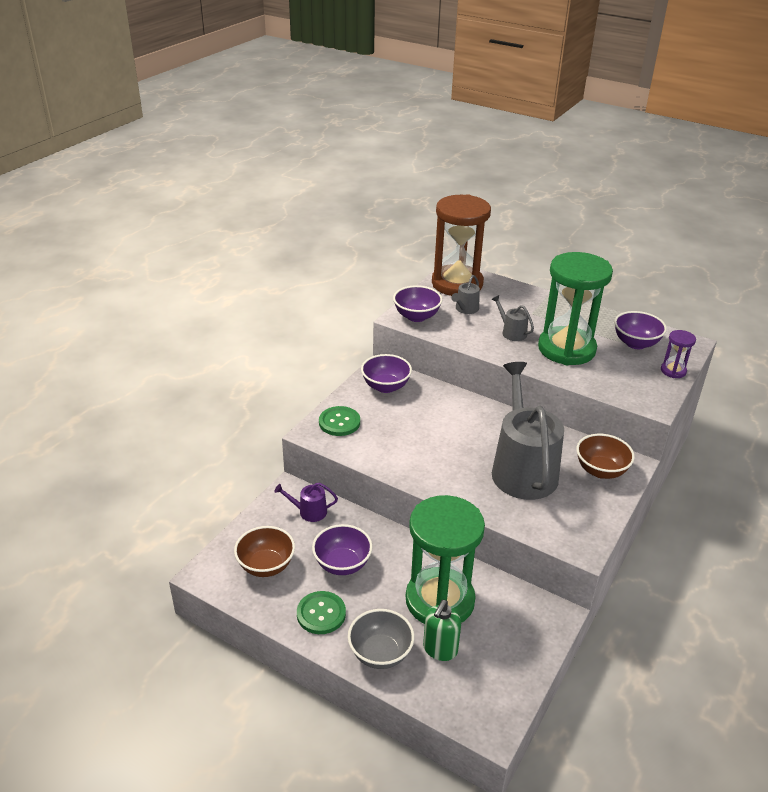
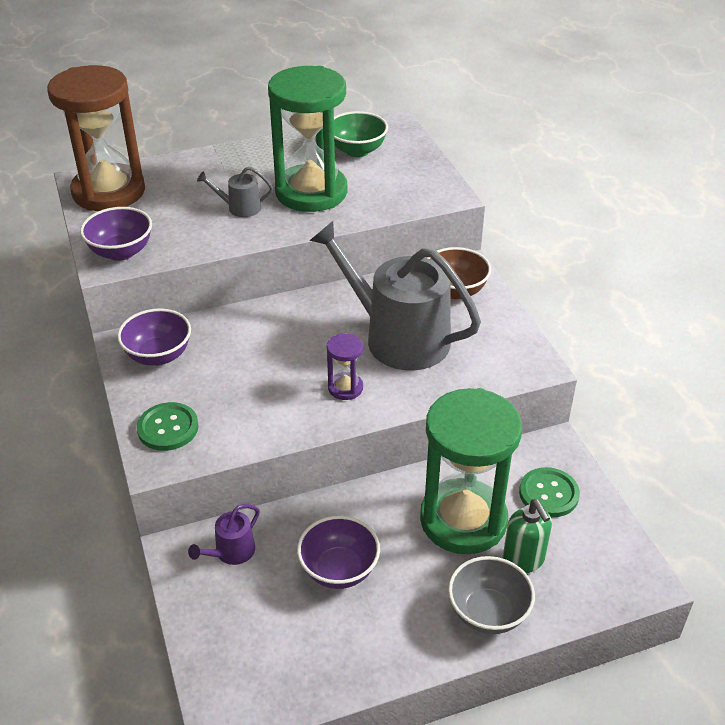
camera: 50 degrees left, 5 degrees up
brown bowl [234,526,295,577] -> none
green button [297,591,346,634] -> green button moved to [519,467,580,517]
grey watering can [451,275,480,314] -> none
purple bowl [614,311,667,349] -> green bowl [334,111,388,157]
purple hourglass [661,330,696,378] -> purple hourglass moved to [327,333,363,400]

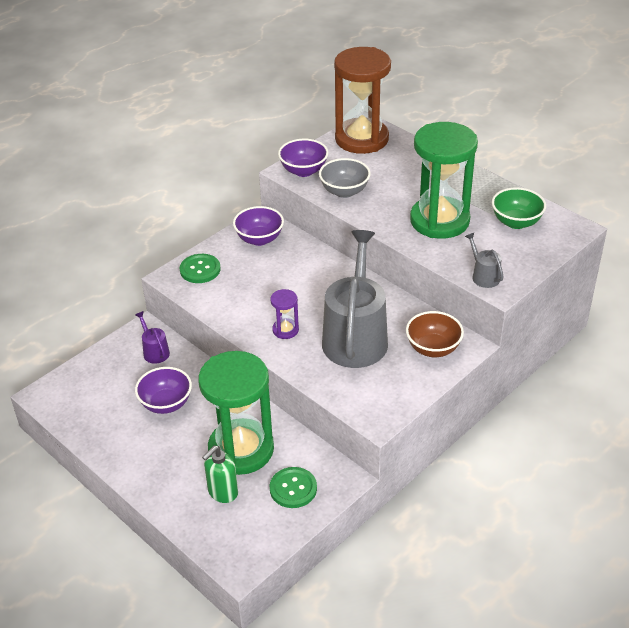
camera: 65 degrees right, 0 degrees up
purple watering can [188,504,259,565] -> purple watering can turned 45 degrees clockwise [135,311,170,364]
grey watering can [197,167,273,217] -> grey watering can moved to [465,233,504,288]
grey bowl [448,556,535,634] -> grey bowl moved to [319,158,371,198]

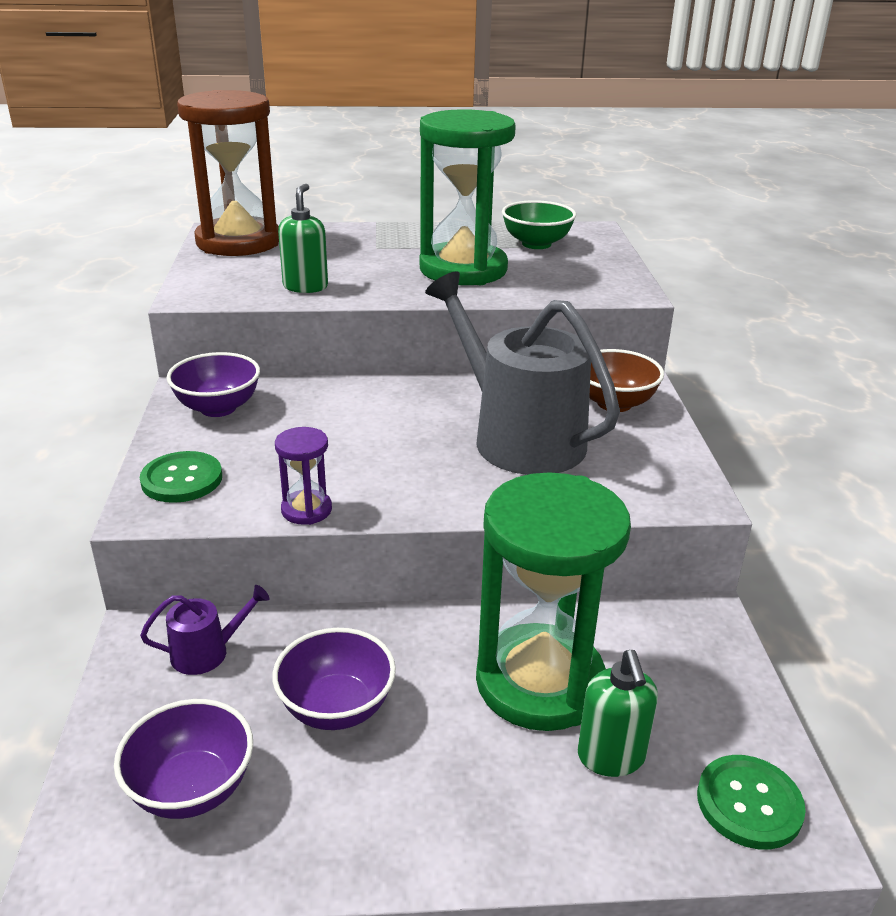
camera: 50 degrees left, 10 degrees down
purple watering can [135,311,170,364] -> purple watering can turned 150 degrees clockwise [140,585,269,675]
purple hourglass [270,289,299,339] -> purple hourglass moved to [275,427,332,525]
green button [270,467,317,508] -> green button moved to [697,755,806,850]
purple bowl [278,139,328,177] -> purple bowl moved to [114,699,253,819]
grey bowl [319,158,371,198] -> green soap dispenser [278,184,328,293]
grey watering can [465,233,504,288] -> none

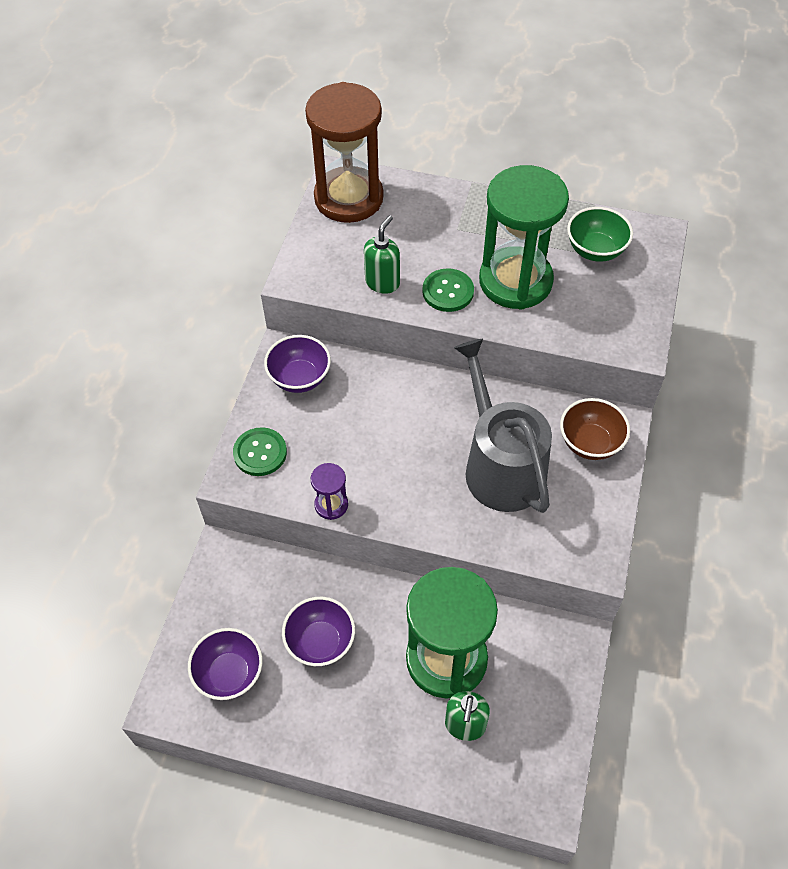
camera: 20 degrees right, 25 degrees up
purple watering can [140,585,269,675] -> none
green button [697,755,806,850] -> green button moved to [422,268,474,312]

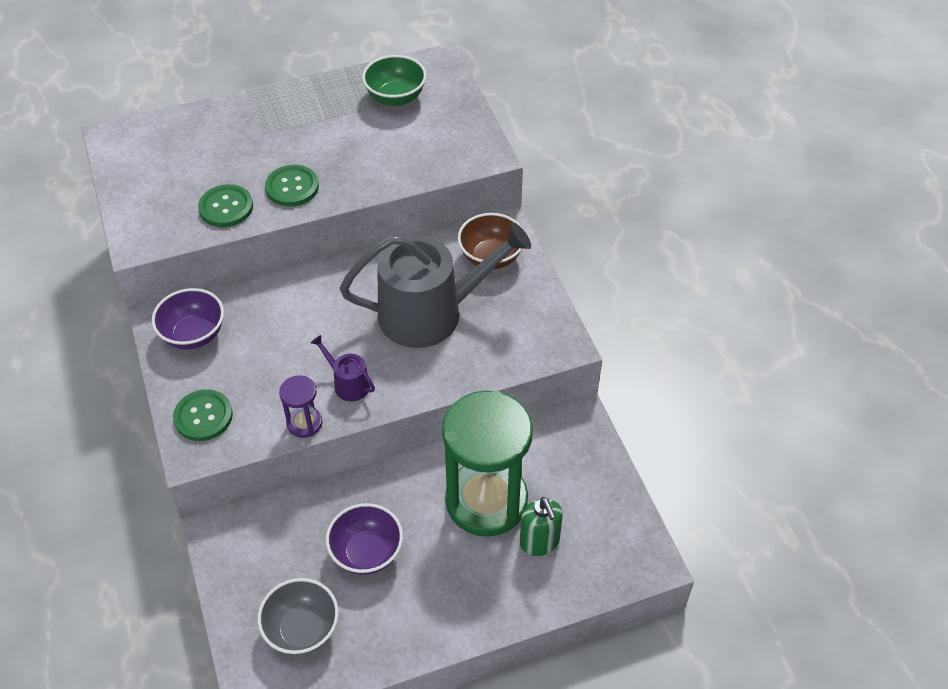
camera: 35 degrees left, 5 degrees down
purple bowl [188,628,262,700] -> grey bowl [257,578,339,655]
brown hourglass [305,82,384,223] -> none
green soap dispenser [364,215,400,294] -> green button [198,184,253,227]
grey watering can [454,339,552,513] -> grey watering can turned 135 degrees clockwise [340,223,531,348]
green hourglass [479,165,569,310] -> none
none -> purple watering can [311,335,375,401]

